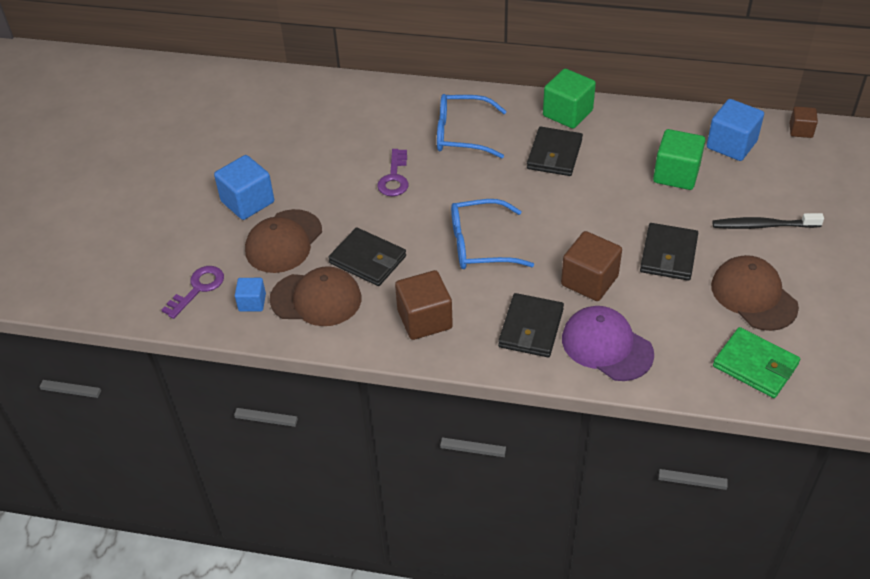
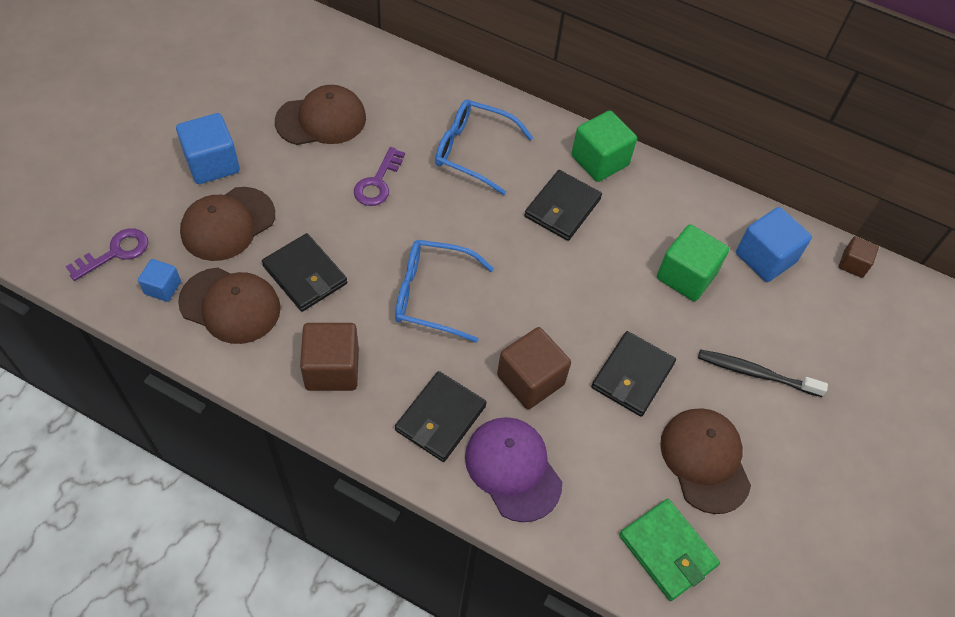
camera: 10 degrees right, 10 degrees up
none -> brown cap [275,85,366,145]

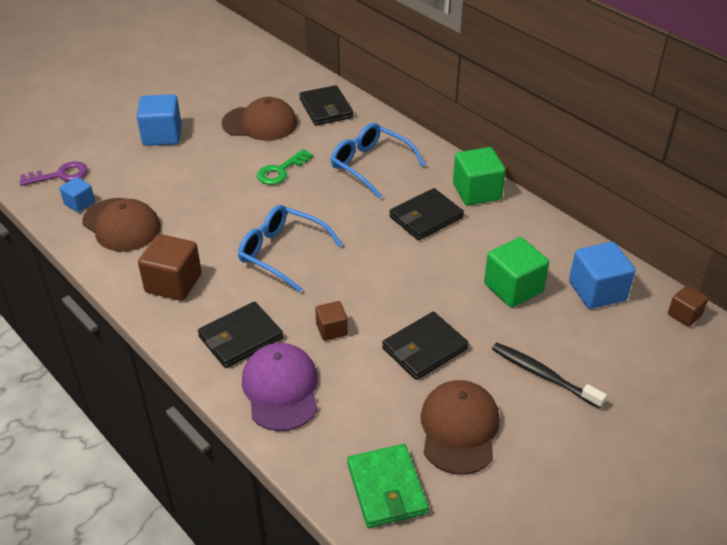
camera: 25 degrees right, 15 degrees down
brown cap [180,187,275,261] -> none
black wallet [262,233,347,312] -> black wallet moved to [299,85,354,126]
purple key [354,147,405,206] -> green key [257,149,313,185]
brown cube [497,327,571,409] -> brown cube [315,301,348,341], size x0.57

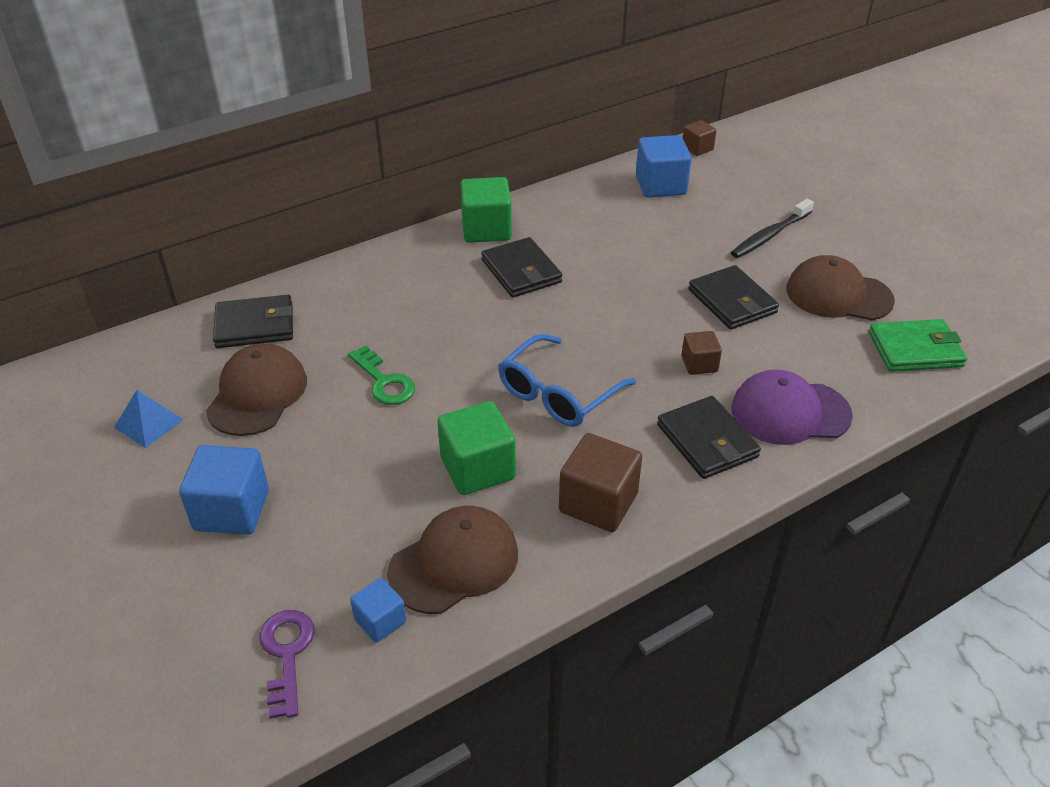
camera: 80 degrees left, 0 degrees up
blue glasses [331,123,426,198] -> none
green cube [484,237,549,308] -> green cube moved to [437,401,516,495]
none -> blue pyramid [114,390,184,448]

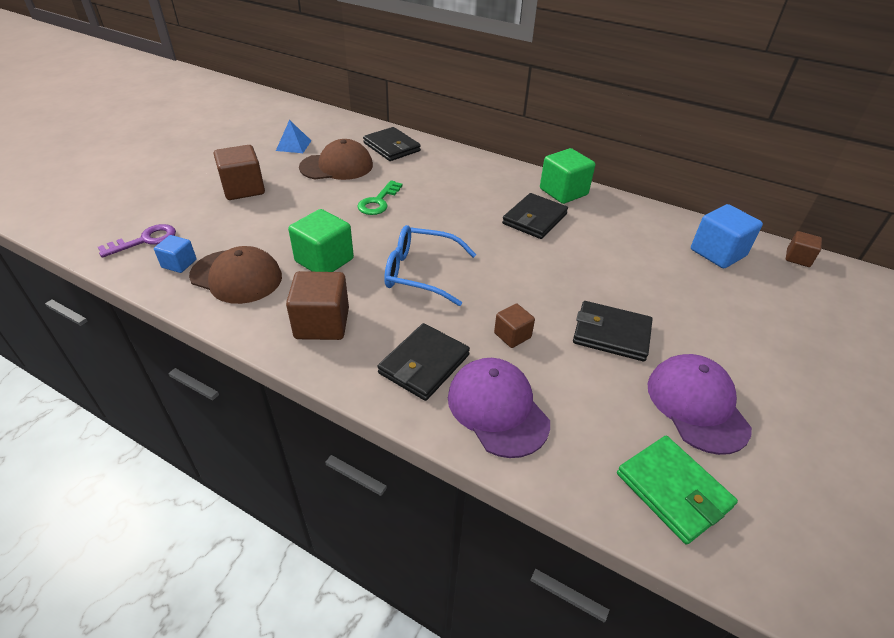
camera: 60 degrees right, 0 degrees up
blue cube [179,445,269,535] -> brown cube [214,145,265,200]
black wallet [688,265,779,330] -> black wallet turned 75 degrees clockwise [573,301,653,361]
black toothbrush [731,198,814,258] -> none
brown cap [786,255,895,320] -> purple cap [648,354,752,455]

